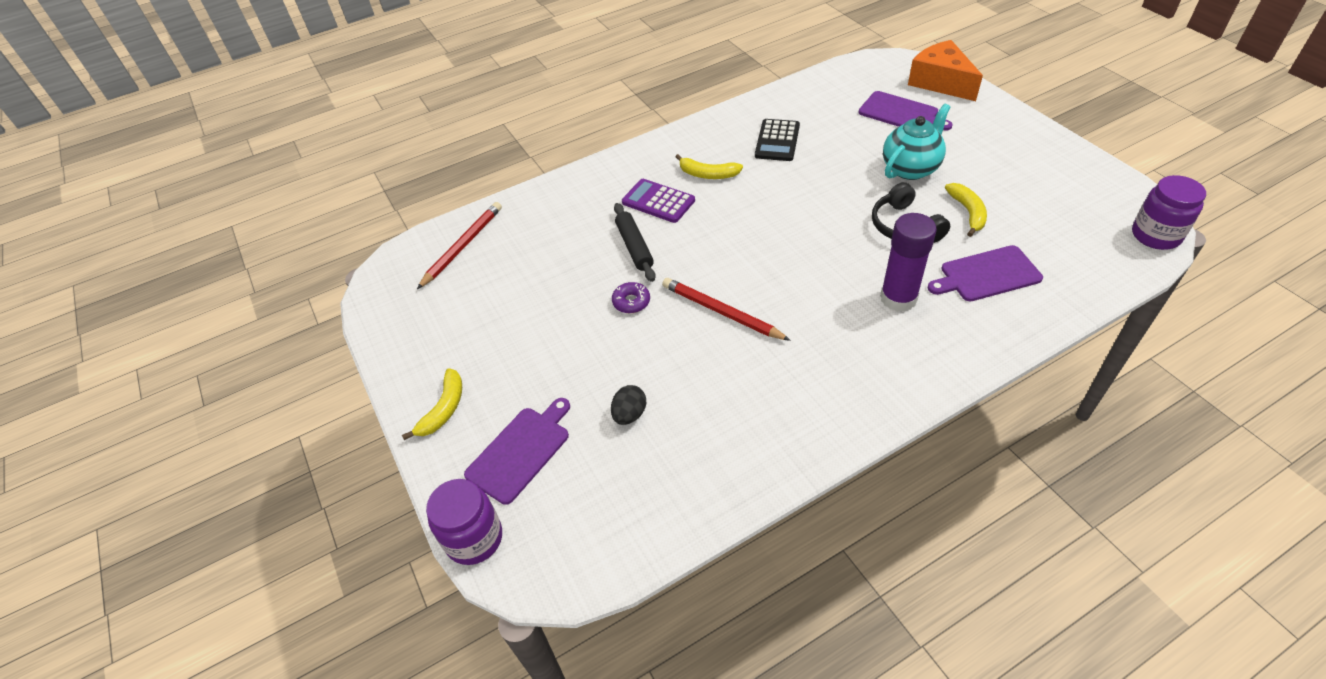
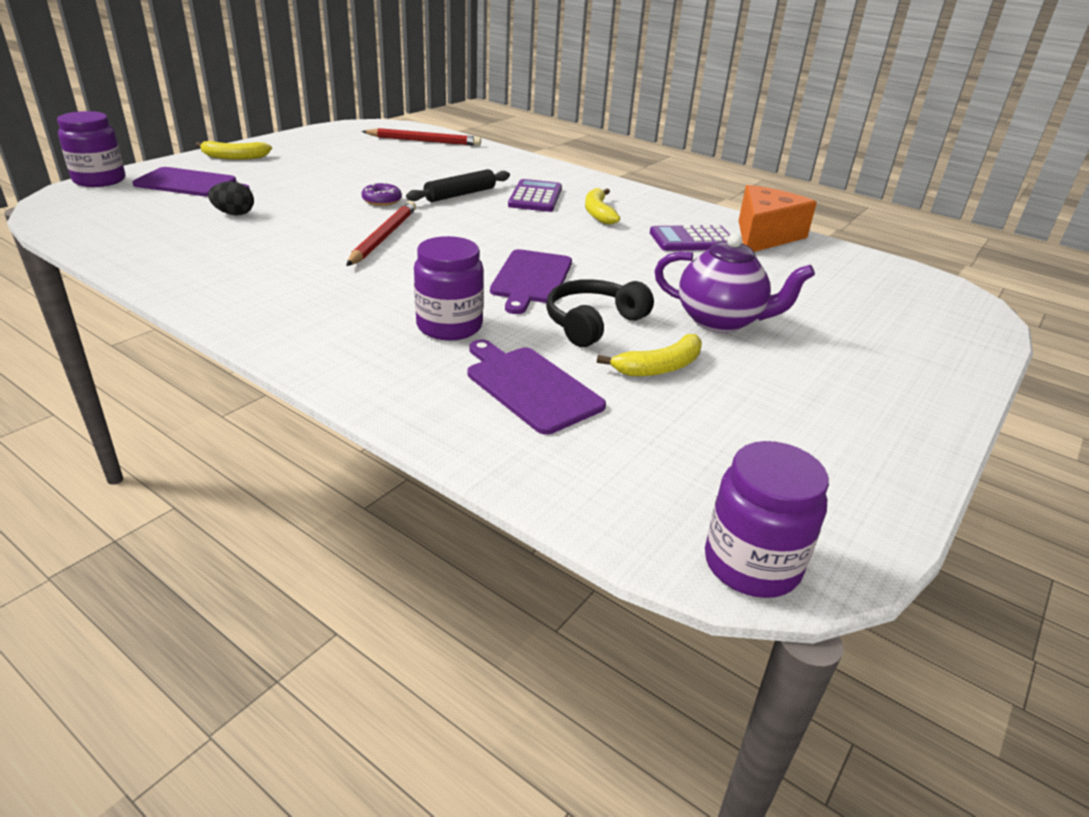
camera: 60 degrees right, 15 degrees down
black calculator [755,119,800,161] -> purple calculator [650,225,730,251]
purple cutting board [859,91,953,131] -> purple cutting board moved to [490,249,572,314]
purple glue stick [880,213,937,312] -> purple jar [414,236,484,341]
turquoise teapot [883,103,951,180] -> purple teapot [654,233,815,333]
orange cheese [908,40,983,101] -> orange cheese moved to [739,185,817,252]

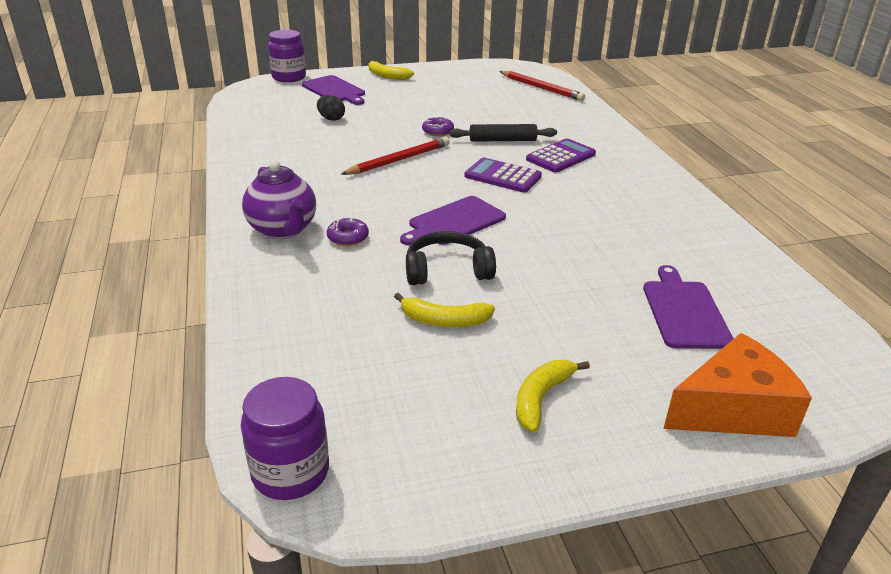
camera: 40 degrees right, 0 degrees up
purple jar [414,236,484,341] -> purple donut [327,217,369,246]
purple cutting board [468,340,606,435] -> purple cutting board moved to [643,265,734,349]
yellow banana [585,188,620,224] -> yellow banana moved to [516,360,590,433]
purple calculator [650,225,730,251] -> purple calculator moved to [464,158,542,193]
purple teapot [654,233,815,333] -> purple teapot moved to [242,160,316,239]
orange cheese [739,185,817,252] -> orange cheese moved to [663,333,812,437]

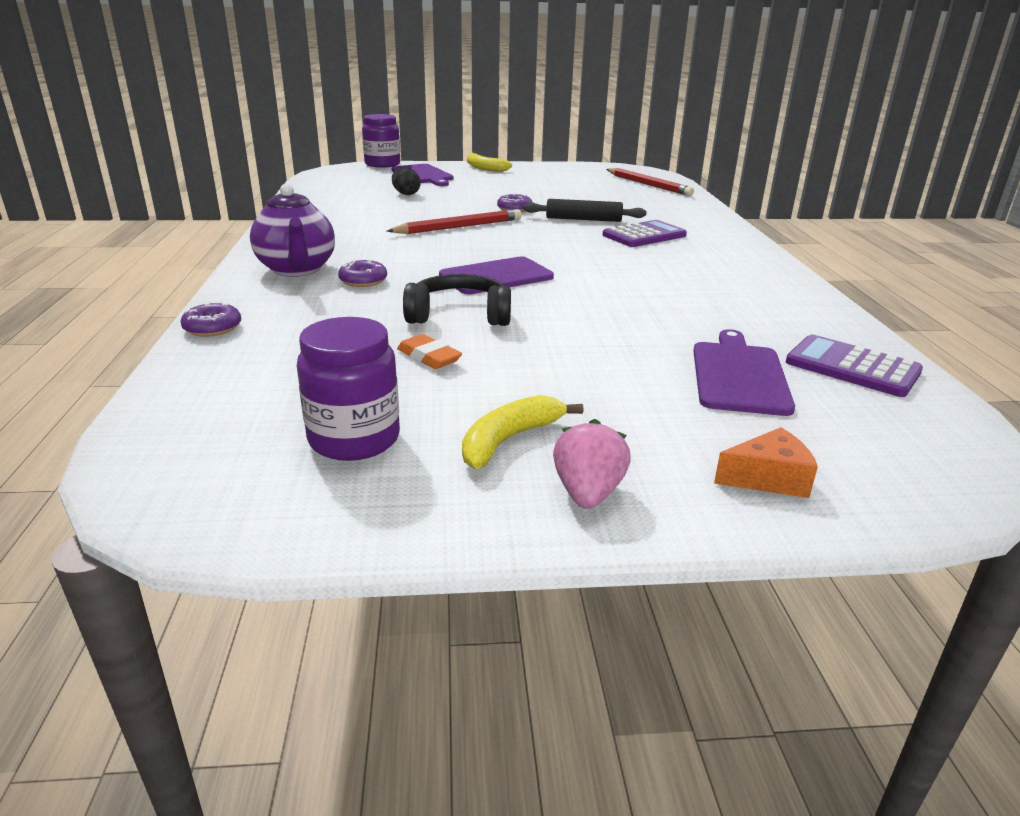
camera: 10 degrees right, 5 degrees down
purple jar [241,377,329,500] -> purple jar moved to [297,317,400,461]
yellow banana [394,293,495,327] -> orange eraser [397,334,462,369]
purple calculator [464,158,542,193] -> purple calculator moved to [786,335,923,397]
orange cheese [663,333,812,437] -> orange cheese [714,427,818,498], size x0.51
none -> purple donut [180,302,241,337]
none -> pink strawberry [553,419,631,509]

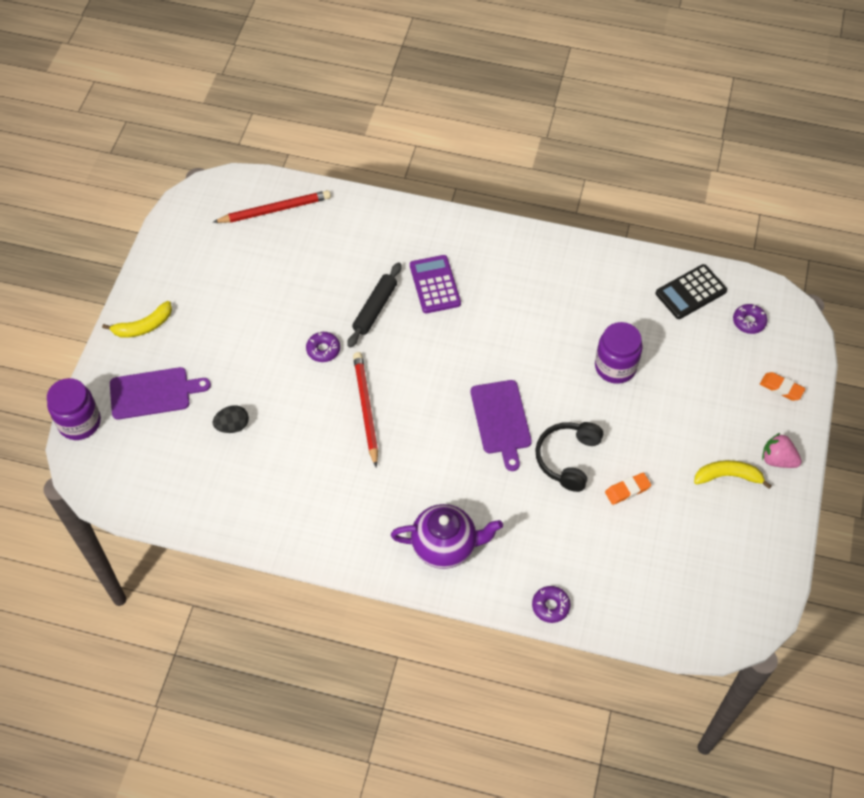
camera: 70 degrees left, 30 degrees up
purple jar [297,317,400,461] -> purple jar moved to [595,322,643,384]
purple donut [338,259,387,287] -> purple donut moved to [733,304,767,334]
yellow banana [462,395,583,469] -> yellow banana turned 120 degrees clockwise [694,460,772,489]
purple cutting board [693,329,795,416] -> none
orange cheese [714,427,818,498] -> orange eraser [760,372,806,401]
purple calculator [786,335,923,397] -> black calculator [656,264,727,319]

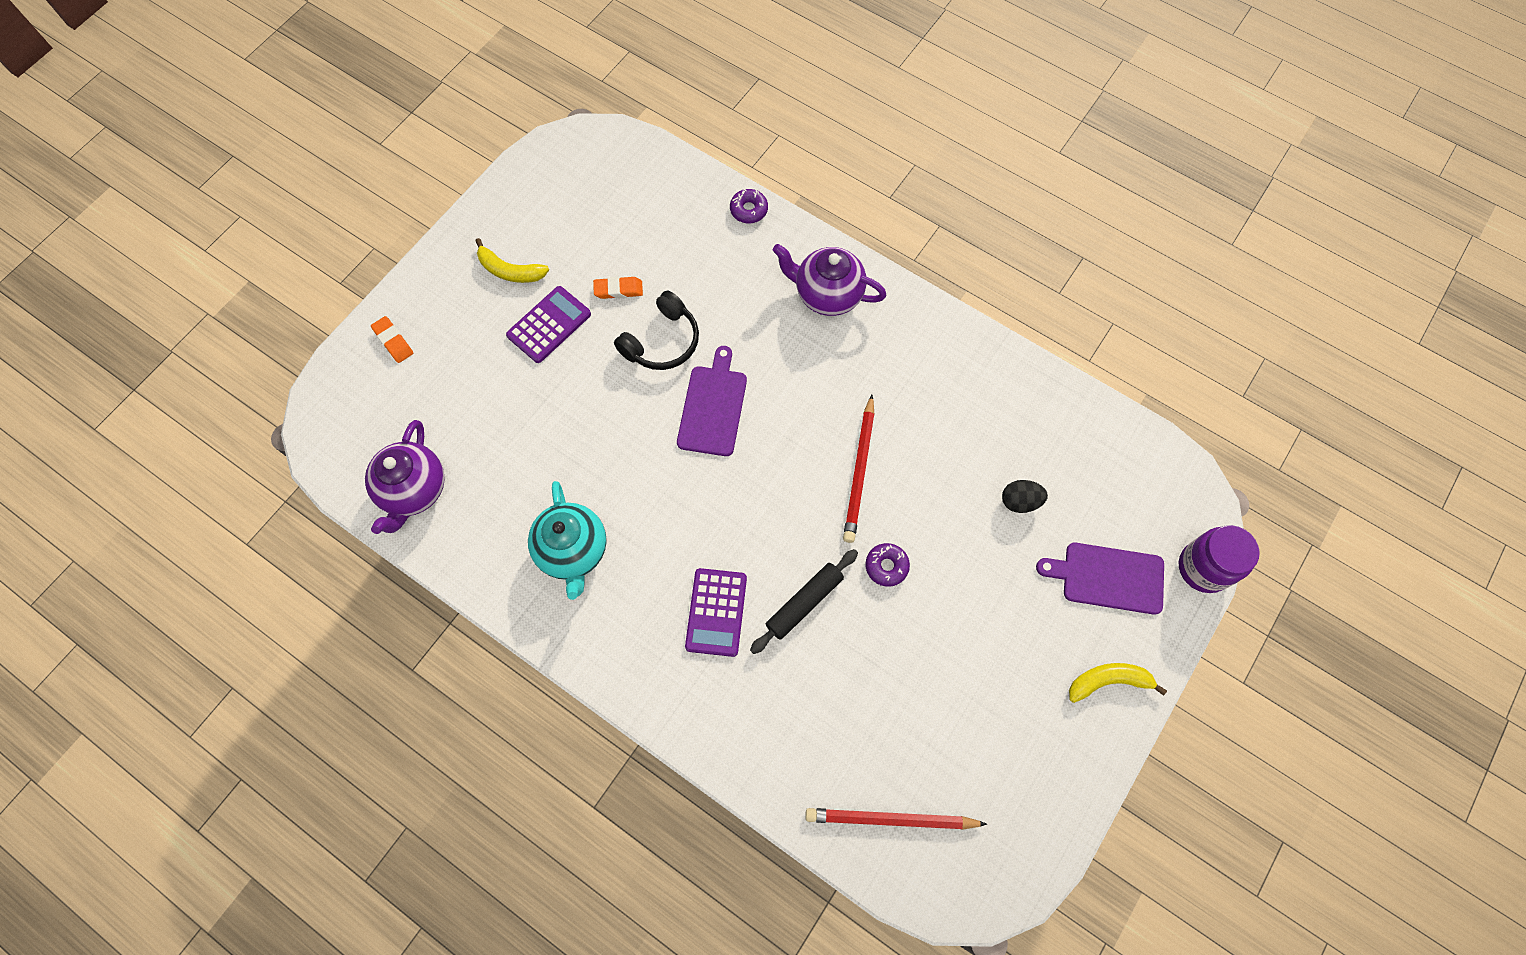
camera: 160 degrees left, 10 degrees up
purple jar [595,322,643,384] -> none
black calculator [656,264,727,319] -> purple teapot [365,420,445,534]
purple donut [733,304,767,334] -> none
pink strawberry [762,433,802,468] -> none
none -> purple calculator [506,286,591,363]
none -> turquoise teapot [528,481,606,600]

